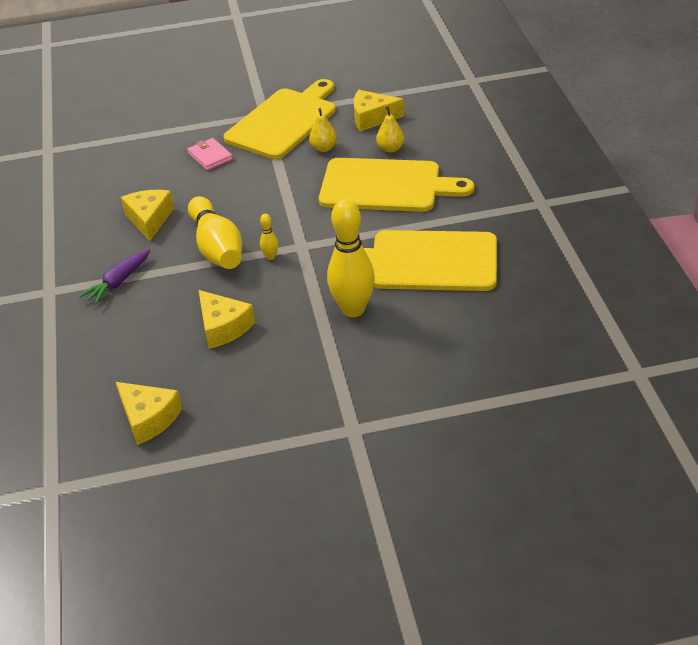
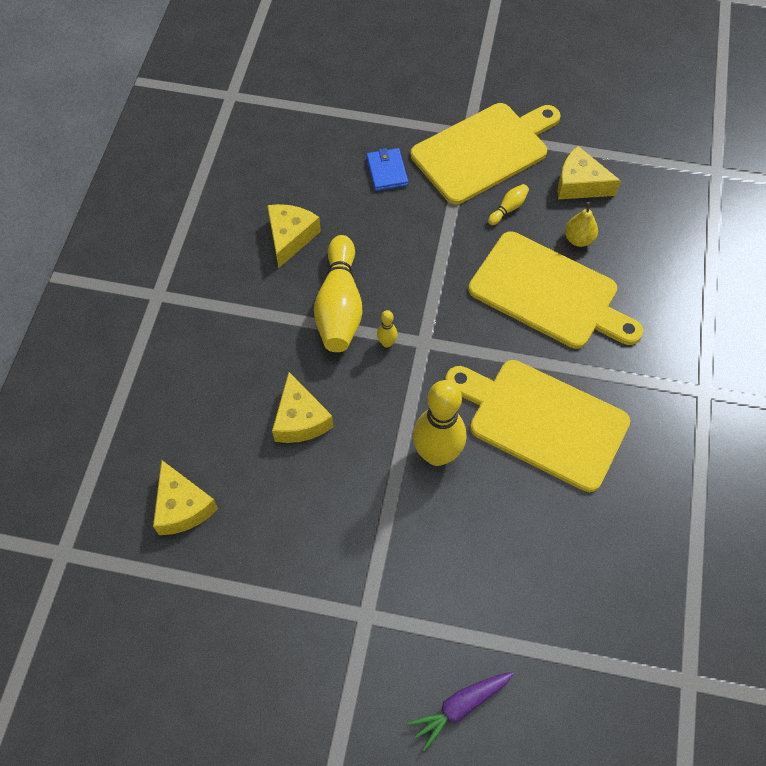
camera: 20 degrees right, 20 degrees up
purple carrot [79,250,150,305] -> purple carrot moved to [408,672,514,751]
pink wallet [187,138,233,170] -> blue wallet [366,148,408,191]
yellow pear [309,108,337,152] -> yellow bowling pin [488,184,529,225]

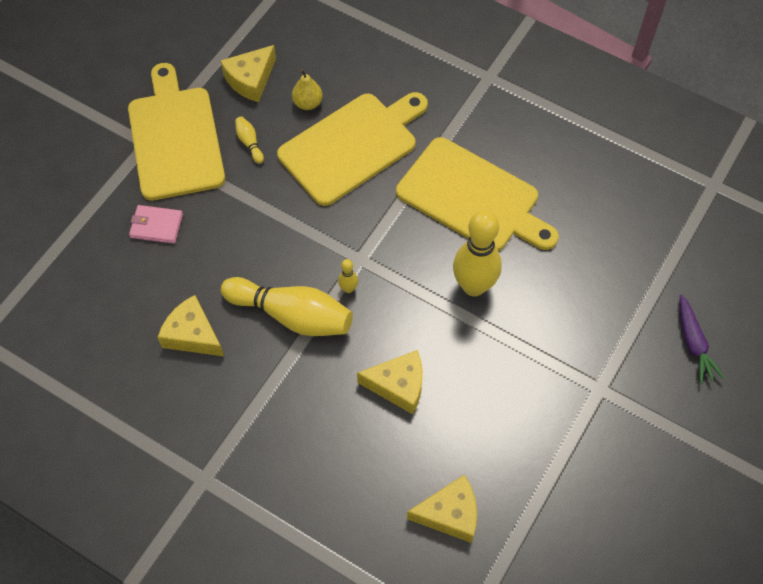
camera: 70 degrees left, 0 degrees up
blue wallet [366,148,408,191] -> pink wallet [129,205,183,244]
yellow cutting board [445,360,630,492] -> yellow cutting board turned 105 degrees counterclockwise [396,137,559,251]

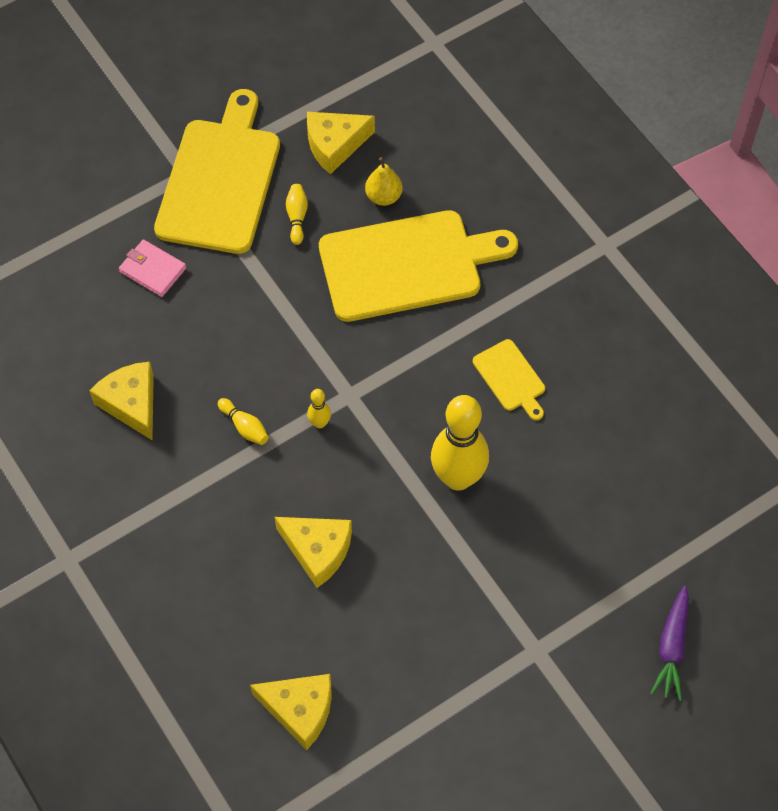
camera: 25 degrees right, 0 degrees up
yellow bowling pin [221,277,353,336] -> yellow bowling pin [218,398,269,445], size x0.42
yellow cutting board [396,137,559,251] -> yellow cutting board [473,339,545,421], size x0.45

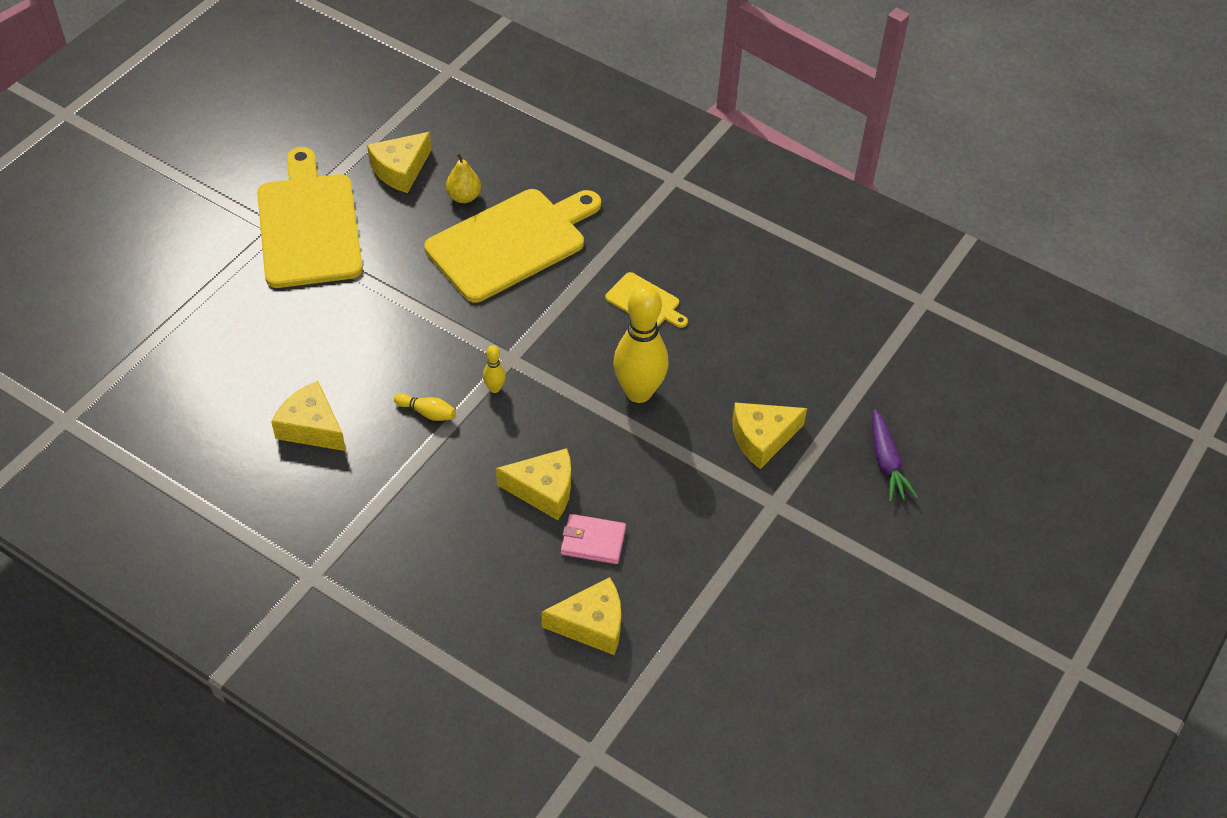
camera: 25 degrees left, 10 degrees down
pink wallet [119,240,186,297] -> pink wallet moved to [561,514,626,564]
yellow bowling pin [286,184,308,245] -> none
none -> yellow cheese [732,403,807,469]

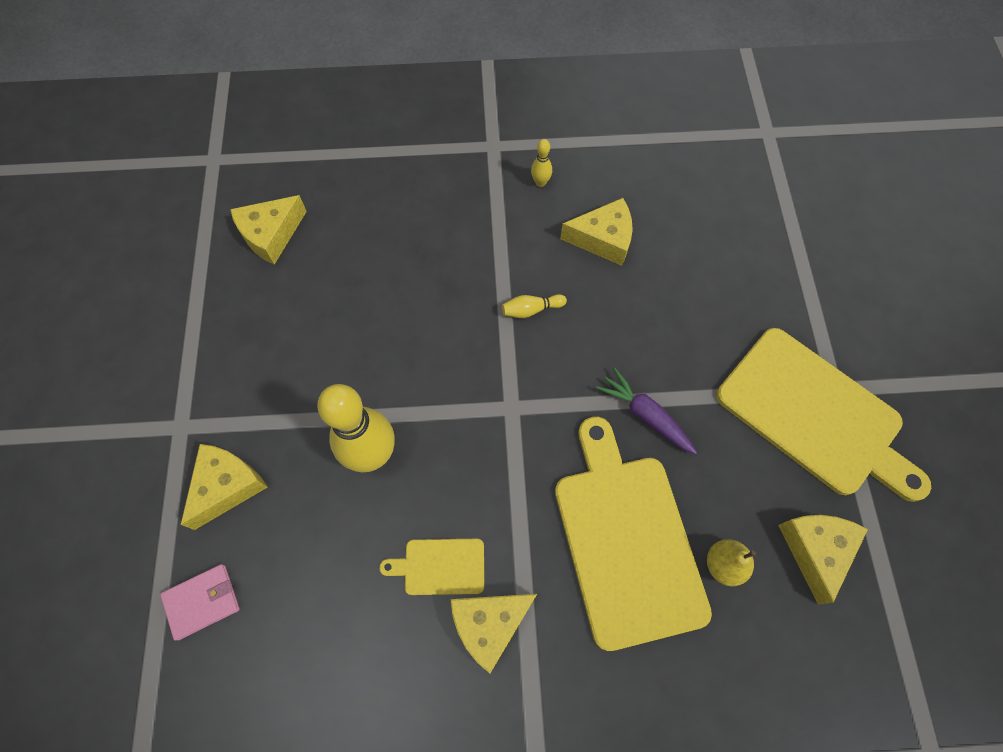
camera: 145 degrees right, 15 degrees up
yellow cutting board [424,189,601,303] -> yellow cutting board turned 150 degrees clockwise [555,417,712,651]
yellow bowling pin [483,345,506,393] -> yellow bowling pin moved to [531,139,552,187]
yellow cheese [496,448,571,520] -> yellow cheese moved to [451,594,537,673]
pink wallet [561,514,626,564] -> pink wallet moved to [160,564,240,640]
purple carrot [872,409,918,502] -> purple carrot moved to [596,368,697,455]

